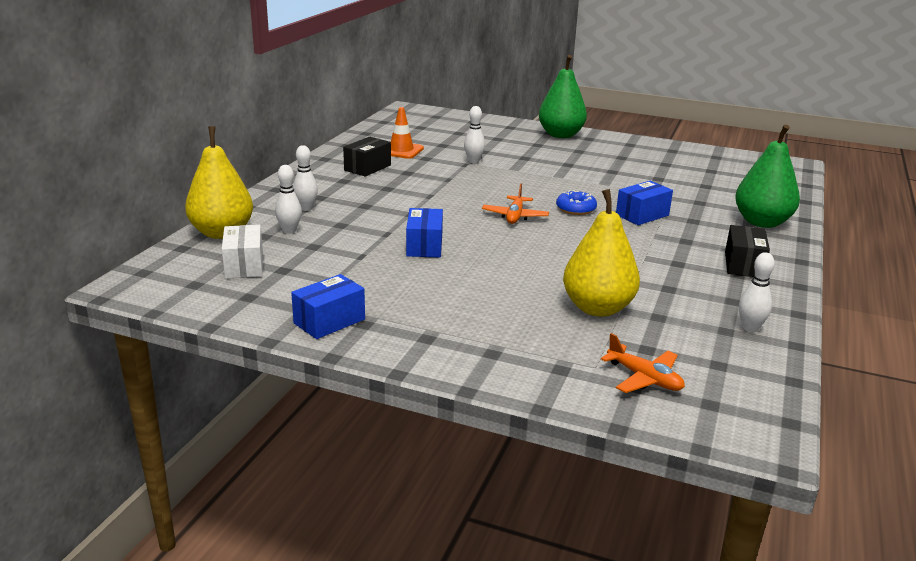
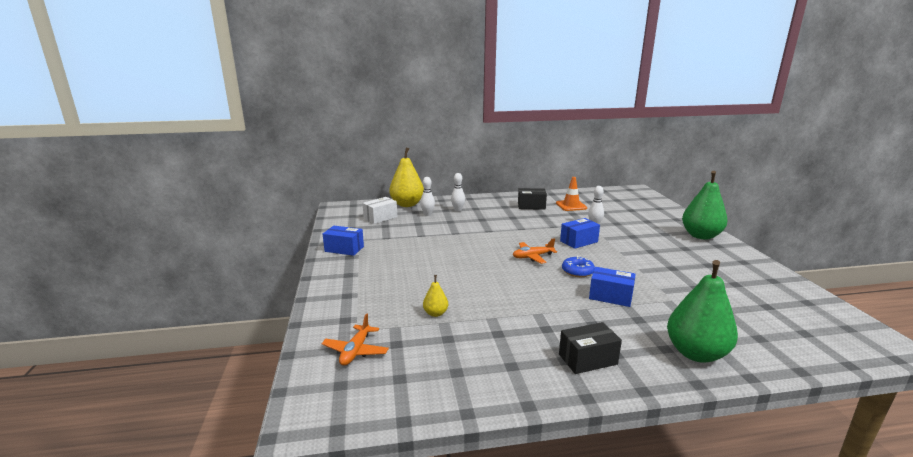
camera: 60 degrees right, 5 degrees down
blue box [406,208,443,257] -> blue box moved to [560,218,600,249]
yellow pear [563,189,640,317] -> yellow pear [423,275,448,317], size x0.47
white bowling pin [739,252,775,333] -> none

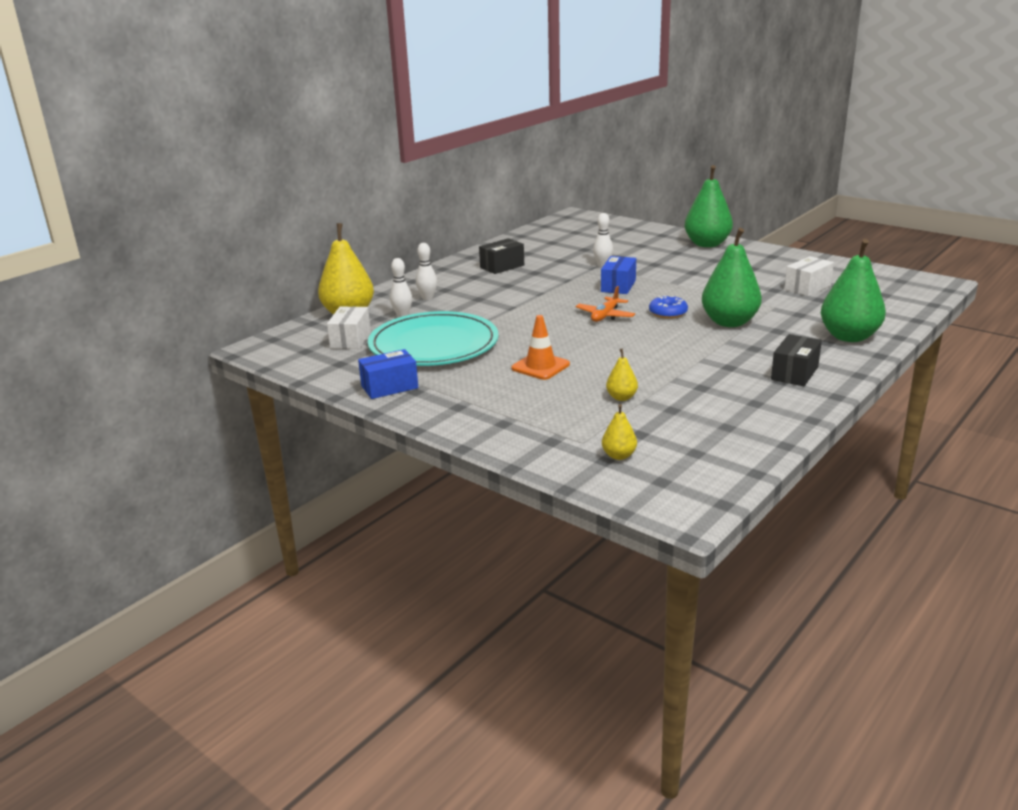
camera: 40 degrees left, 5 degrees up
orange plane [321,313,389,366] -> yellow pear [602,404,637,460]
orange traffic cone [556,177,587,211] -> orange traffic cone moved to [511,315,570,380]
blue box [589,267,636,307] -> green pear [702,228,762,327]
none -> turquoise plate [368,311,499,366]
none -> white box [785,256,834,296]

